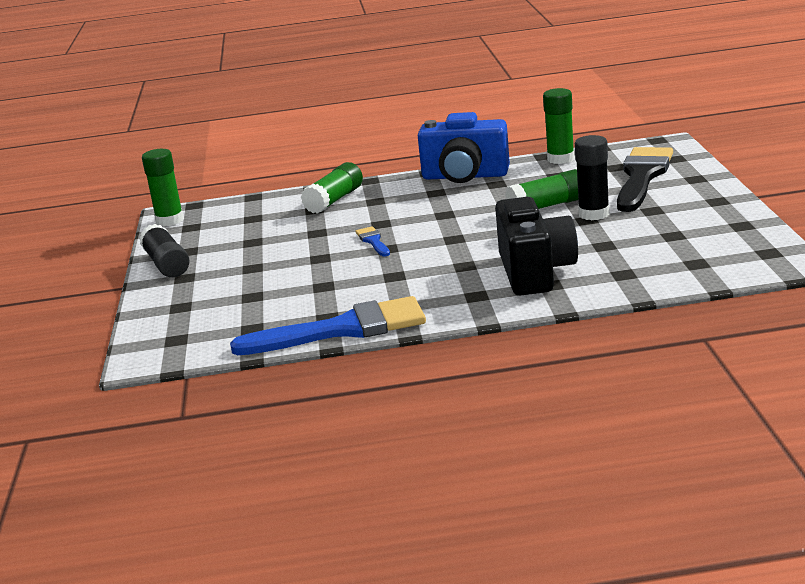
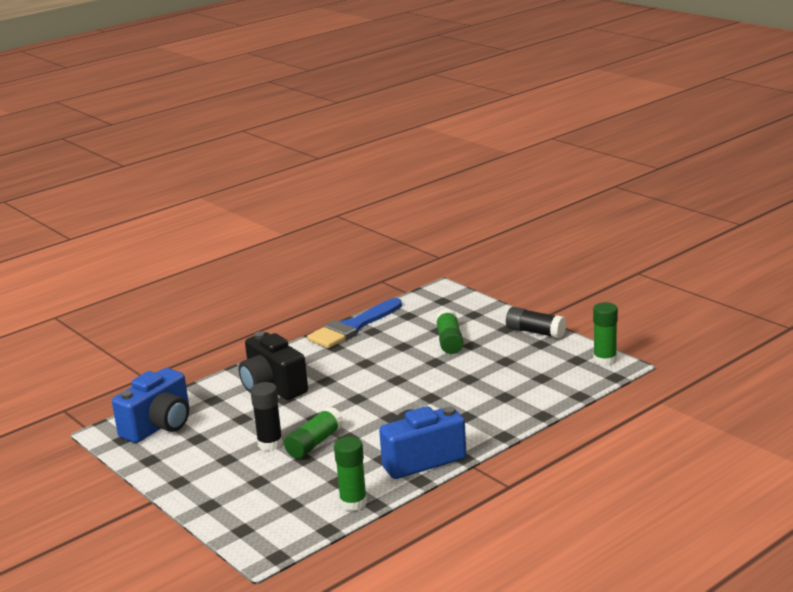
camera: 145 degrees right, 0 degrees up
green glue stick [301,162,363,214] -> green glue stick moved to [436,309,464,354]
blue brush [356,226,390,256] -> none
black brush [617,147,673,212] -> none
none -> blue camera [112,368,189,443]

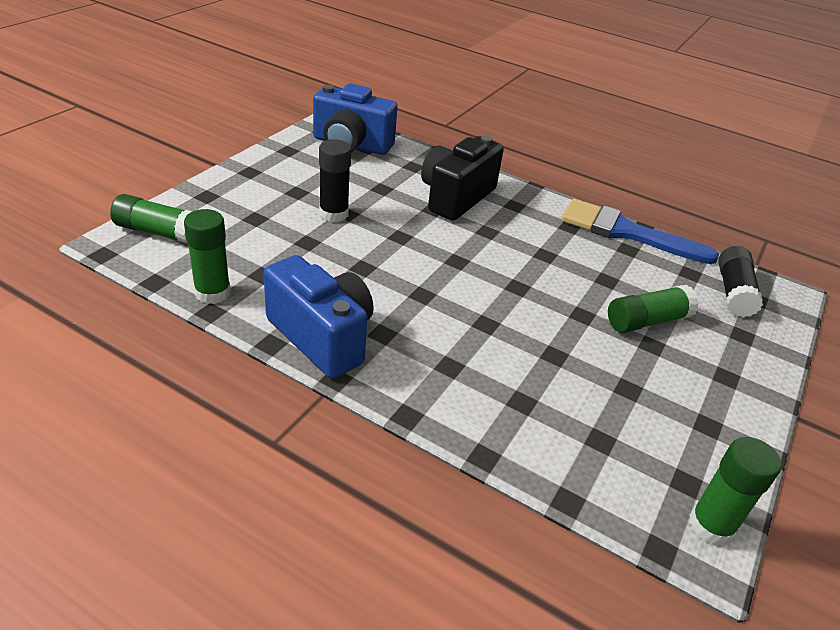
camera: 65 degrees right, 15 degrees up
green glue stick [284,407,344,459] -> green glue stick moved to [110,194,192,243]
black glue stick [506,307,566,339] -> black glue stick moved to [718,246,763,318]

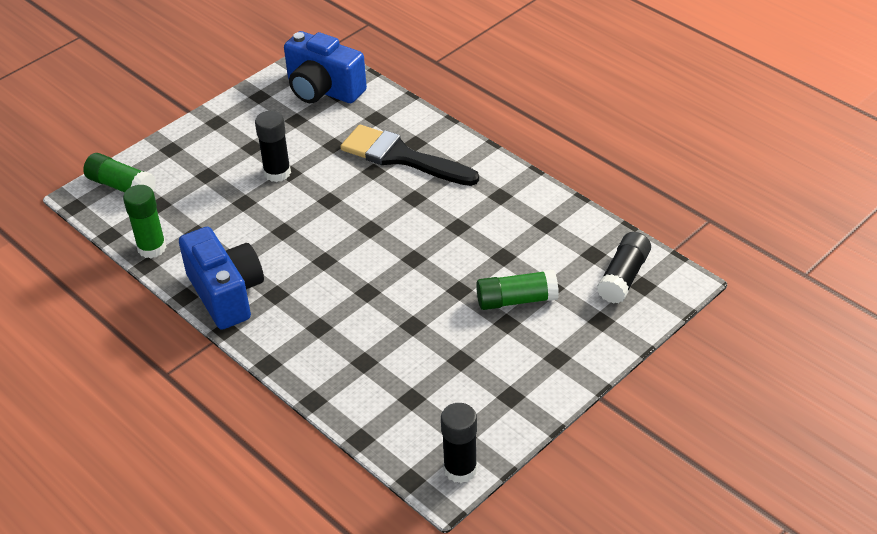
camera: 20 degrees right, 5 degrees up
black camera [421,135,504,221] -> black brush [340,125,479,186]
blue brush [561,199,719,264] -> none
green glue stick [689,437,781,546] -> black glue stick [441,403,477,483]

